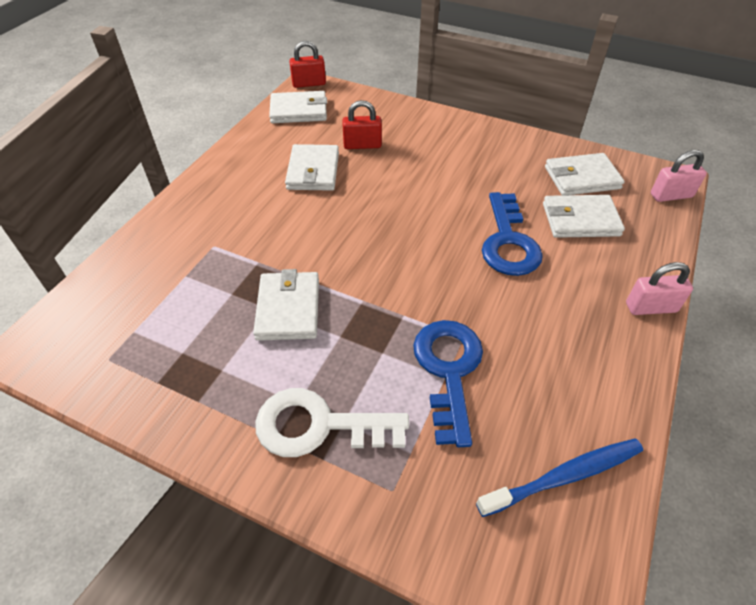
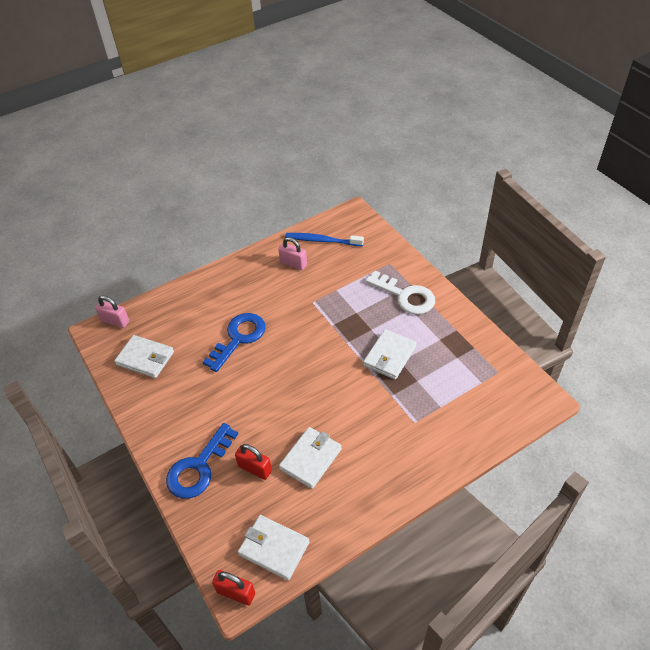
camera: 145 degrees left, 0 degrees up
blue key [413,320,483,447] -> blue key moved to [166,423,238,499]
white wallet [543,195,625,238] -> none
pink padlock [626,262,693,315] -> pink padlock moved to [278,237,307,270]

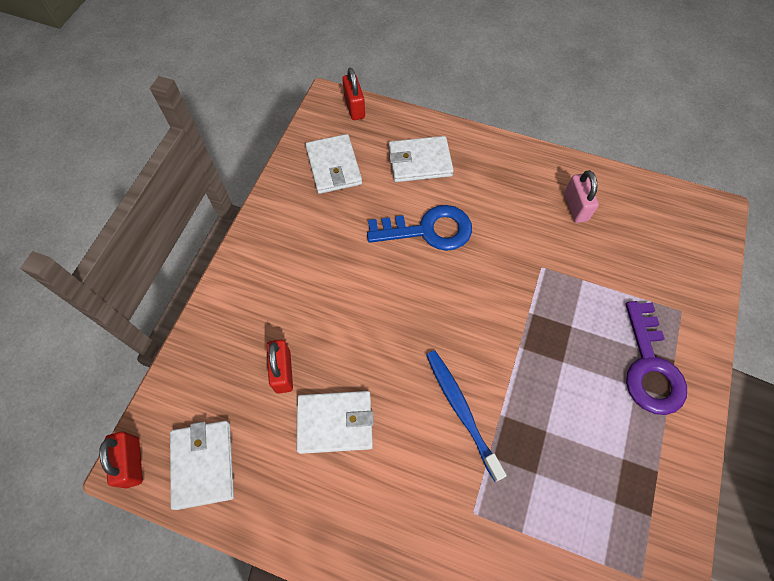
camera: 50 degrees right, 15 degrees up
pink padlock [95,296,129,328] -> red padlock [342,68,365,120]
blue key [166,423,238,499] -> none
blue toothbrush [285,233,364,246] -> blue toothbrush moved to [426,350,507,482]
white wallet [363,329,417,380] -> white wallet moved to [389,136,454,182]
white key [366,271,435,314] -> purple key [626,301,687,415]

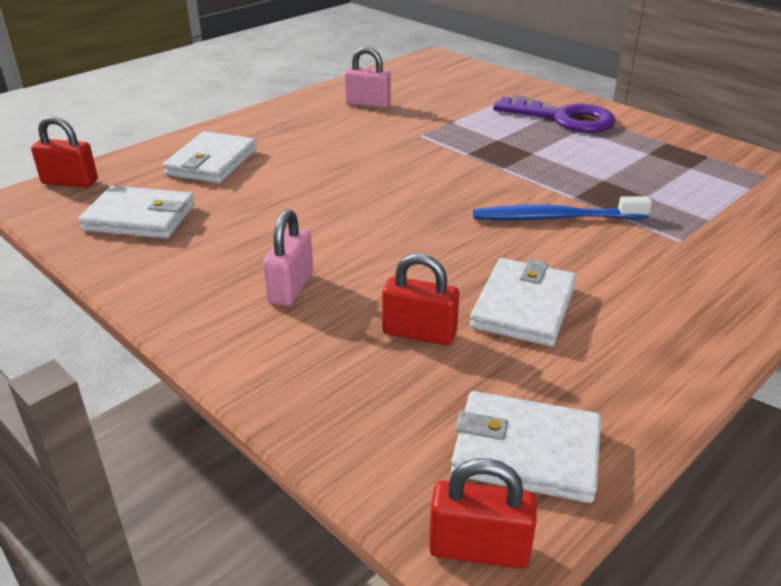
camera: 65 degrees left, 30 degrees down
blue key [367,205,472,251] -> none
none -> pink padlock [263,209,313,306]

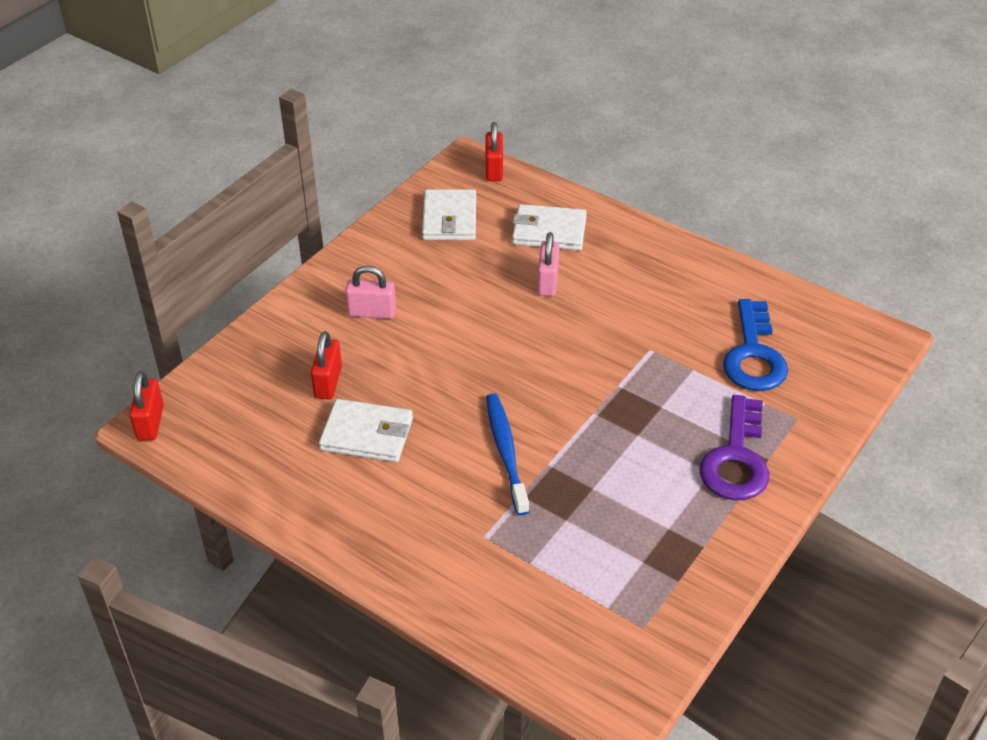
camera: 80 degrees right, 10 degrees up
pink padlock [344,46,391,108] -> pink padlock moved to [537,232,560,296]
white wallet [451,391,601,503] -> none
none -> blue key [723,299,788,391]

